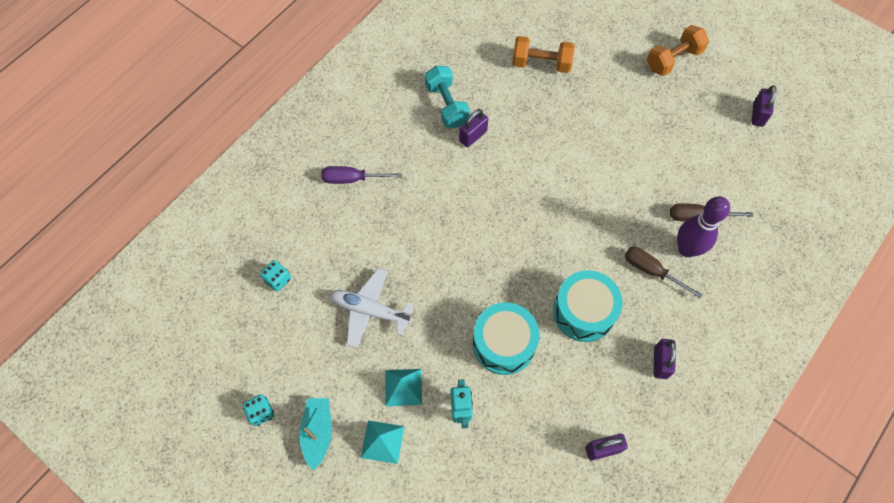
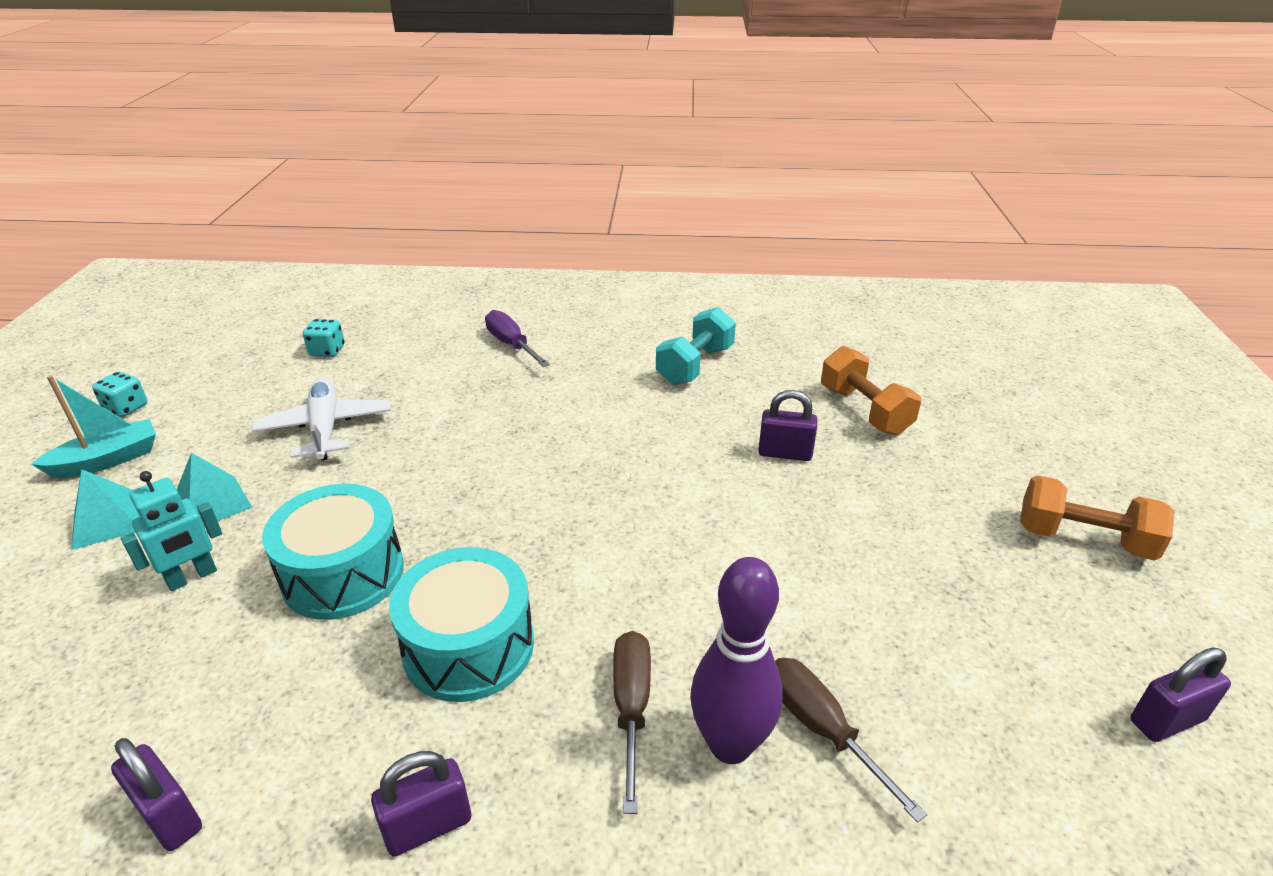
camera: 55 degrees right, 30 degrees down
purple padlock [459,109,488,147] -> purple padlock moved to [758,390,817,461]

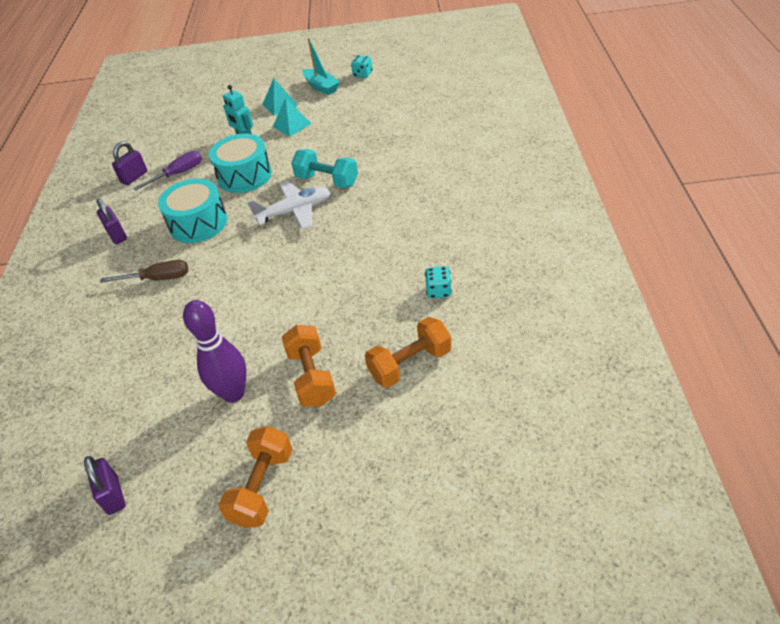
camera: 90 degrees right, 10 degrees up
white plane [251,377,391,461] -> white plane moved to [247,181,331,230]
turquoise dice [303,319,344,357] -> turquoise dice moved to [425,266,452,299]
purple screwdriver [485,310,550,367] -> purple screwdriver moved to [133,151,202,191]
turquoise dumbbell [656,307,736,385] -> turquoise dumbbell moved to [291,149,358,188]
purple bowling pin [690,557,783,764] -> purple bowling pin moved to [183,300,247,403]
purple padlock [758,390,817,461] -> none
brown screwdriver [775,658,927,823] -> none
none -> orange dumbbell [282,325,336,407]

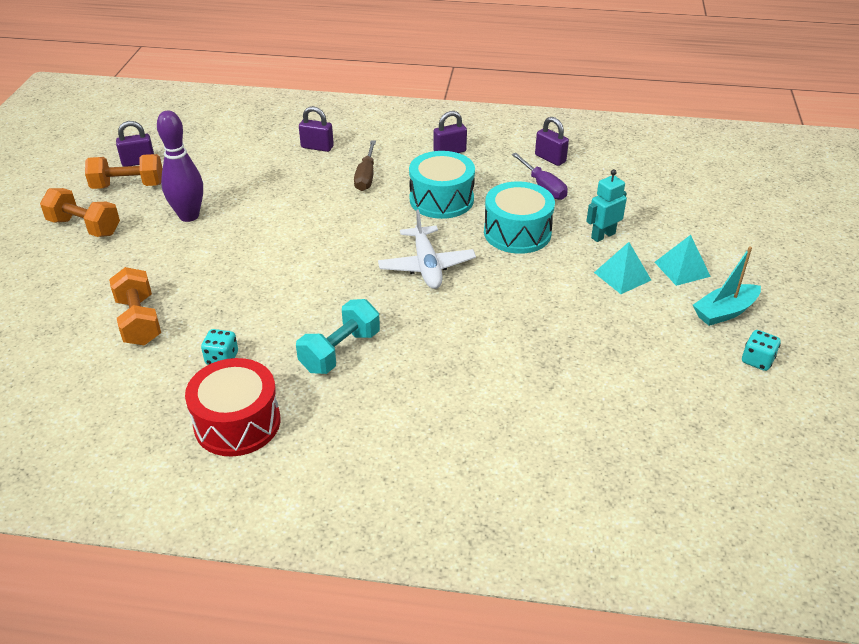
camera: 95 degrees right, 5 degrees down
orange dumbbell [282,325,336,407] -> orange dumbbell moved to [85,154,163,189]
turquoise dumbbell [291,149,358,188] -> turquoise dumbbell moved to [296,299,380,374]
none -> red drum [185,358,280,456]
none -> purple padlock [299,106,334,152]

